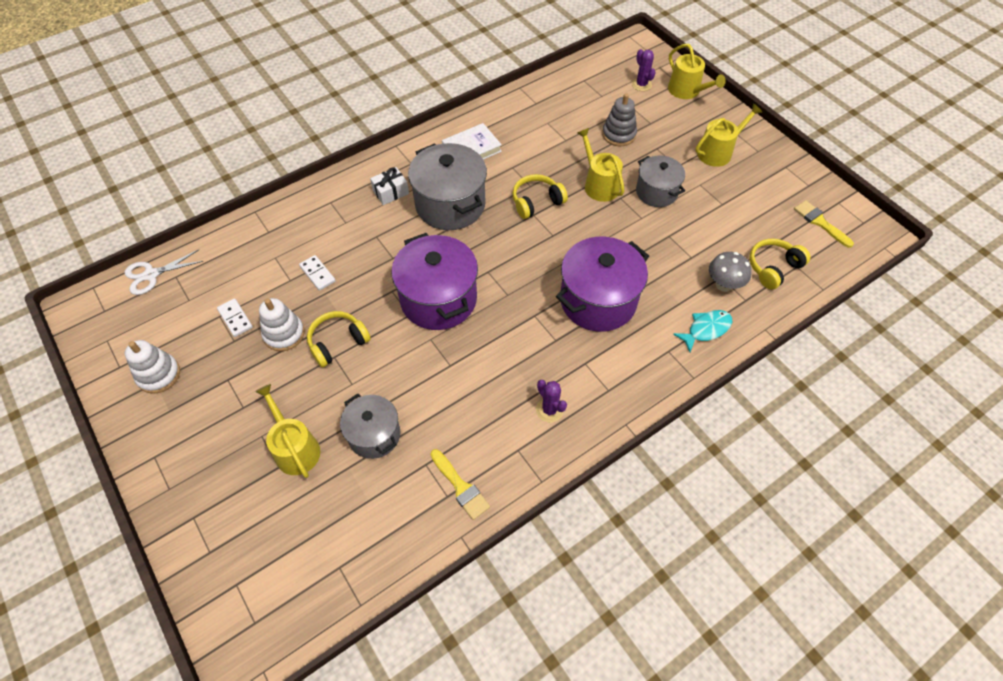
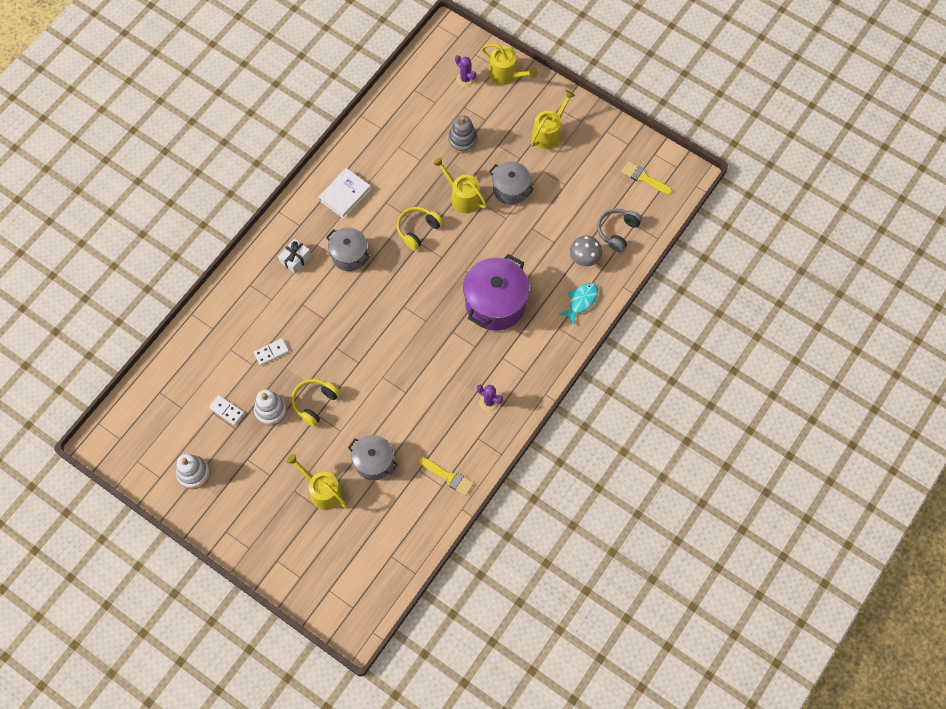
camera: 20 degrees left, 10 degrees up
white scissors [124,250,203,295] -> none
white domino [299,255,336,291] -> white domino turned 60 degrees counterclockwise [254,338,289,366]
purple pot [391,233,478,330] -> none
grey pot [408,143,487,230] -> grey pot [326,228,370,271], size x0.61
yellow headphones [749,239,810,290] -> grey headphones [597,209,642,252]

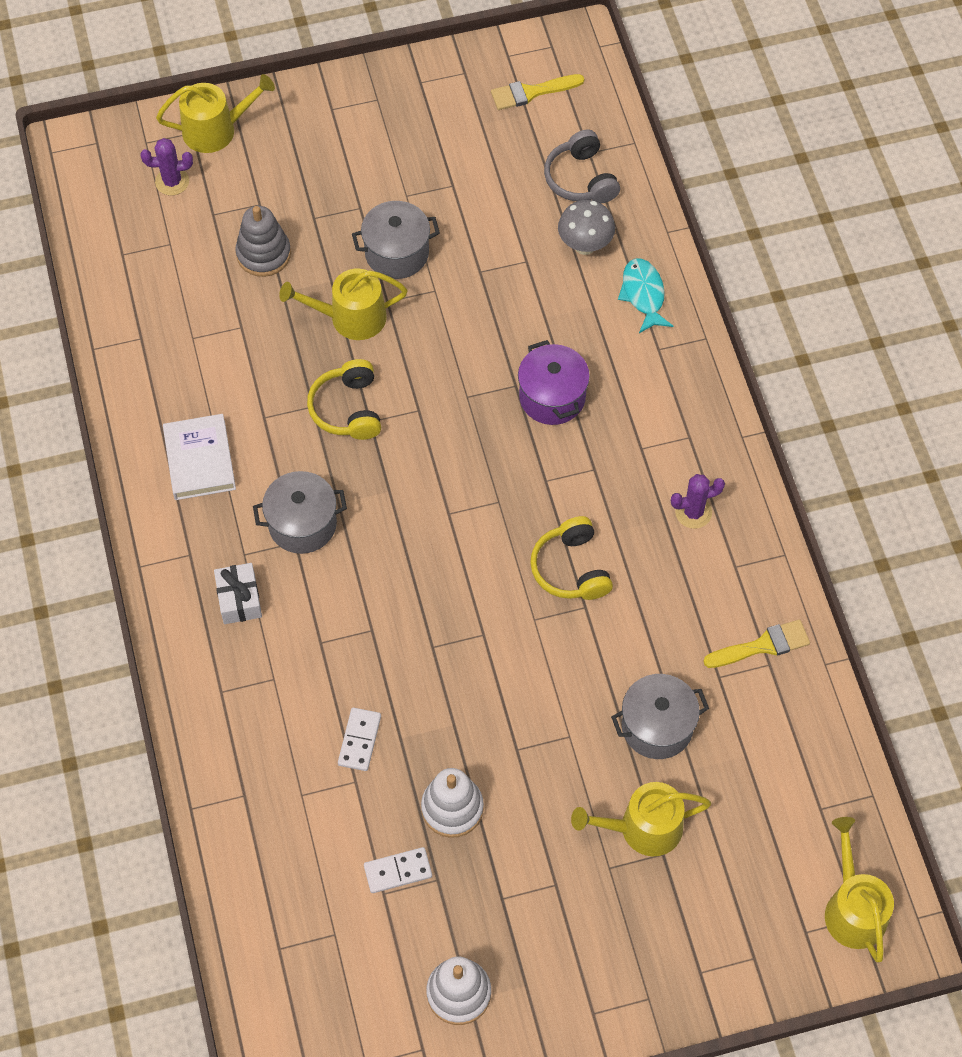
camera: 50 degrees left, 5 degrees down
yellow headphones [292,379,340,427] -> yellow headphones moved to [530,516,613,600]
purple pot [463,254,529,331] -> purple pot [518,340,590,425], size x0.61
yellow watering can [531,90,575,149] -> yellow watering can moved to [825,817,894,963]

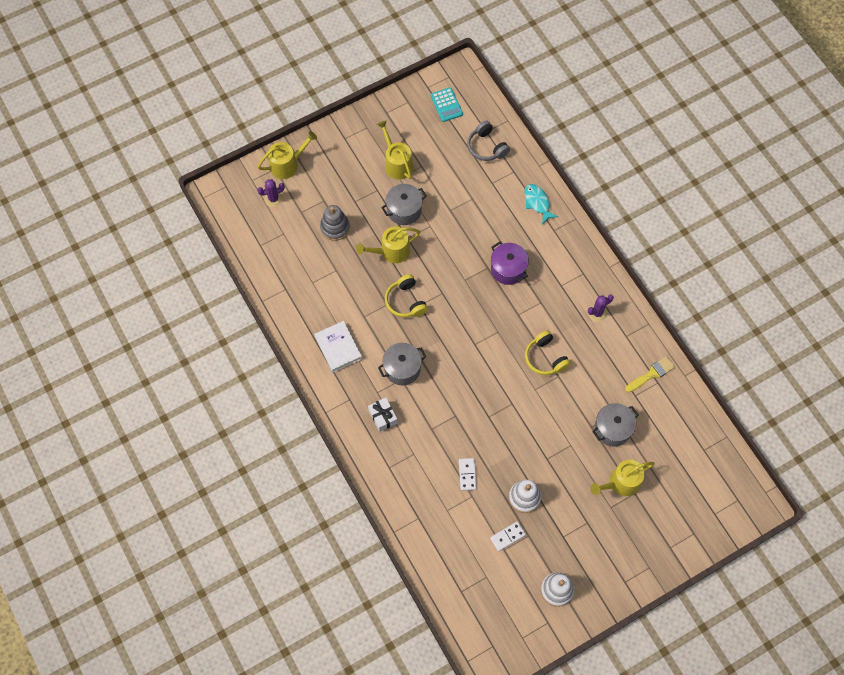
camera: 15 degrees left, 5 degrees up
yellow brush [491,74,584,110] -> turquoise calculator [431,87,463,122]
grey mushroom [558,200,615,255] -> none
yellow watering can [825,817,894,963] -> yellow watering can moved to [377,120,413,180]

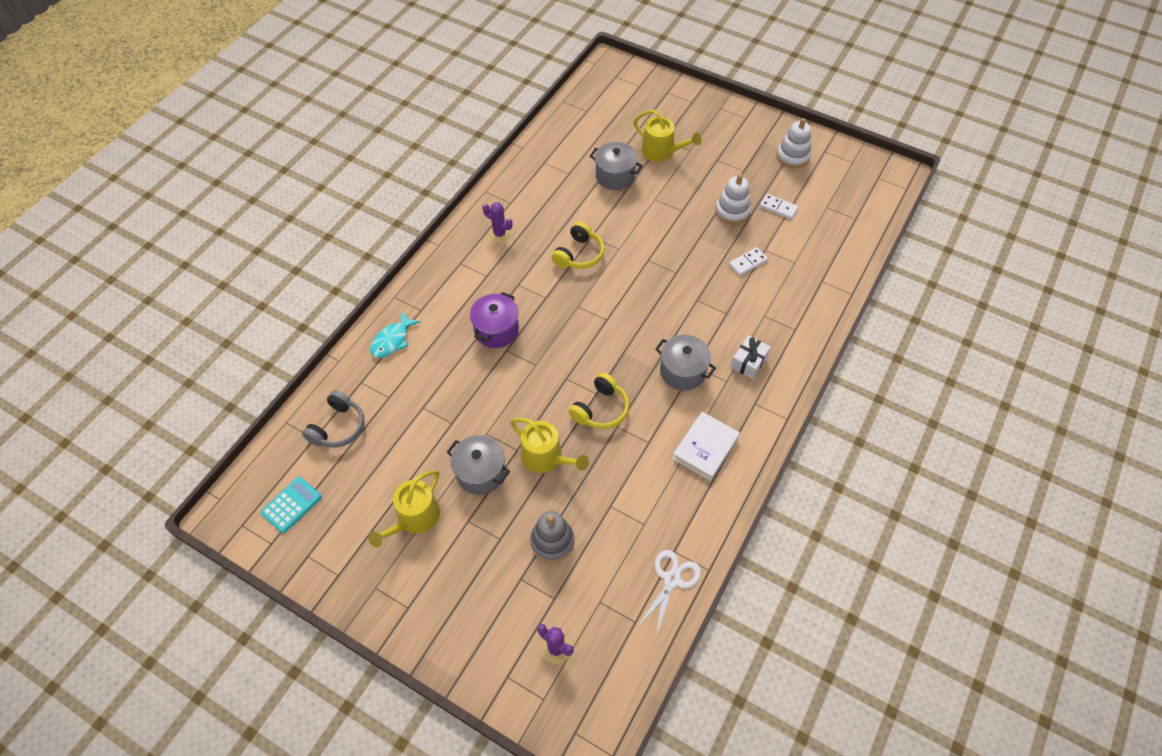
camera: 120 degrees left, 10 degrees down
yellow watering can [258,131,317,179] -> none
yellow brush [625,356,675,392] -> none
none -> white scissors [637,550,701,636]

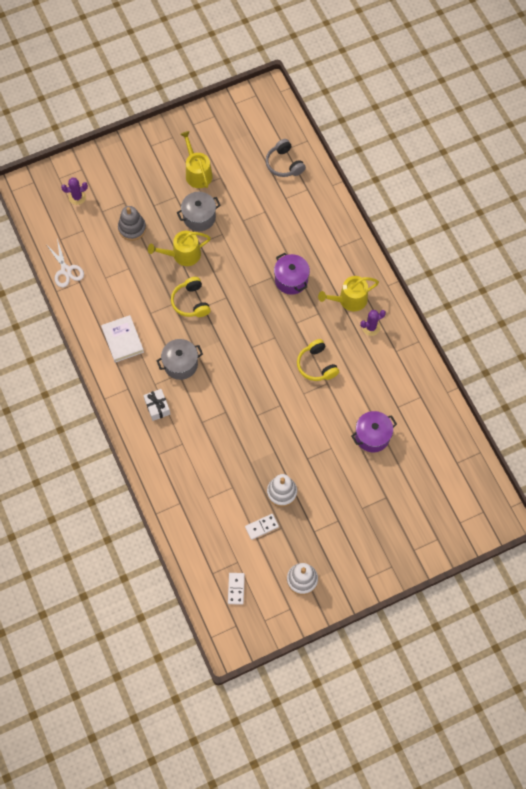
camera: 125 degrees right, 10 degrees up
turquoise calculator [261,477,322,533] -> none
turquoise fish [370,312,421,358] -> none
grey pot [590,142,643,190] -> purple pot [351,411,397,452]
yellow watering can [634,110,702,162] -> yellow watering can moved to [318,276,379,311]
white domino [729,247,768,276] -> white domino moved to [228,573,245,605]

